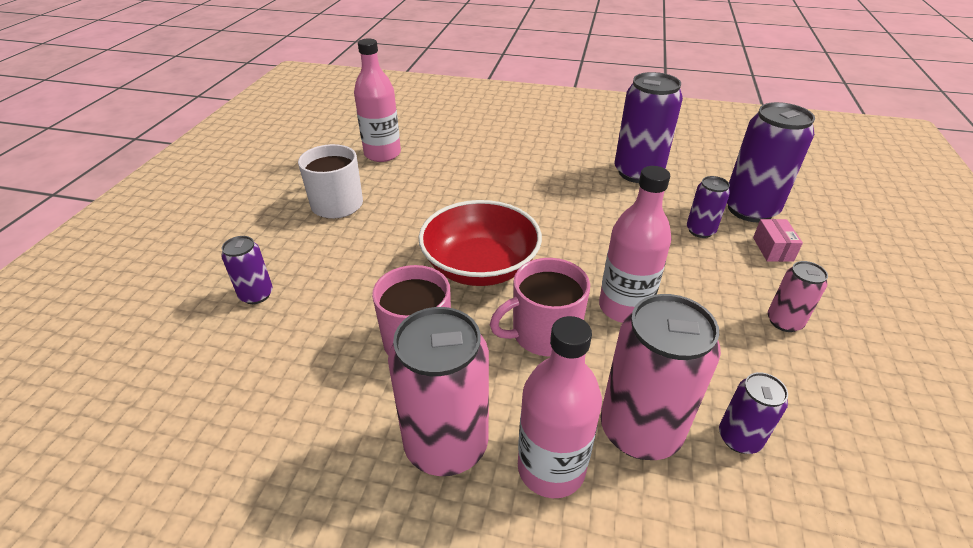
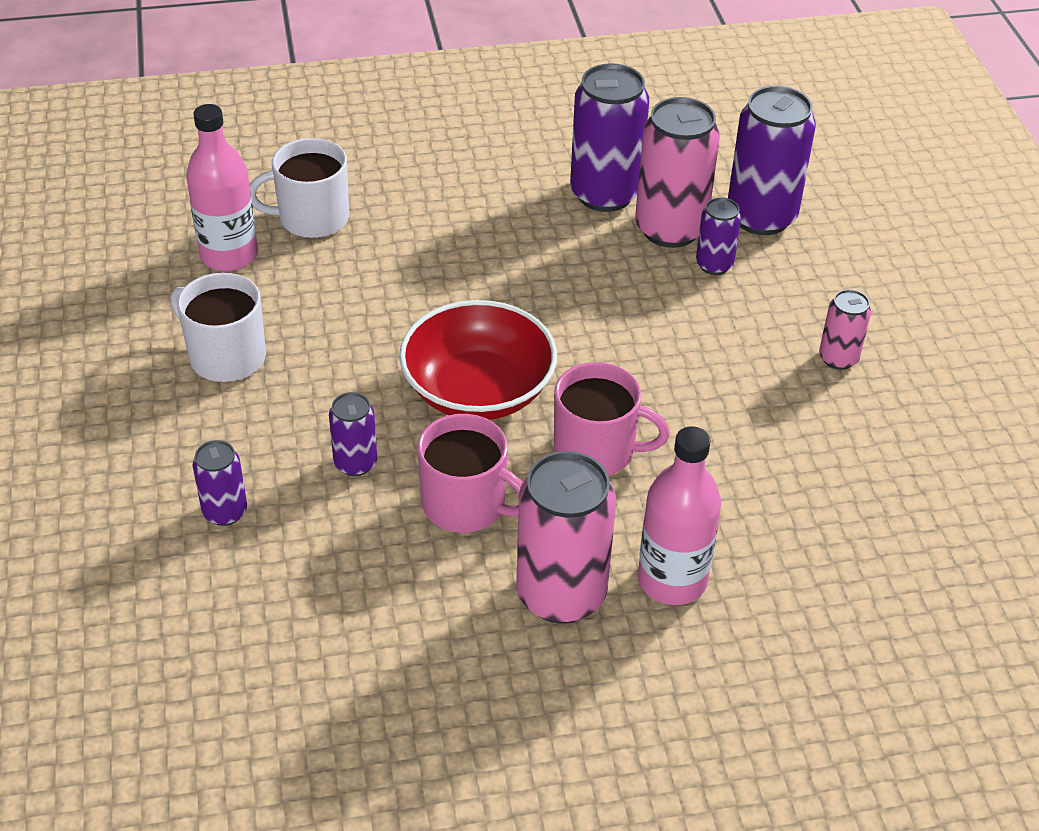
camera: 25 degrees left, 5 degrees up
pink mug [490,258,590,356] -> pink mug turned 120 degrees counterclockwise [554,362,670,476]
pink bottle [599,166,672,323] -> none
pink can [600,294,721,460] -> pink can moved to [635,97,720,248]
purple can [719,372,788,454] -> purple can moved to [329,392,377,476]
pink box [753,219,803,262] -> none
none -> white mug [249,138,349,238]

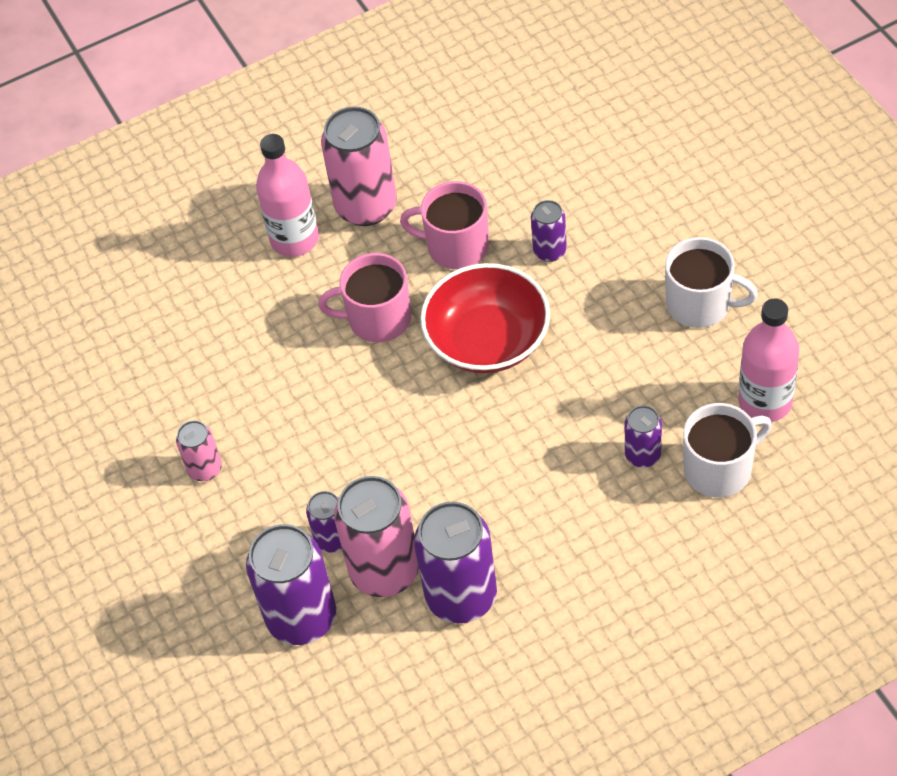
camera: 170 degrees right, 10 degrees up
purple can [193,440,247,526] -> purple can moved to [625,405,662,467]

